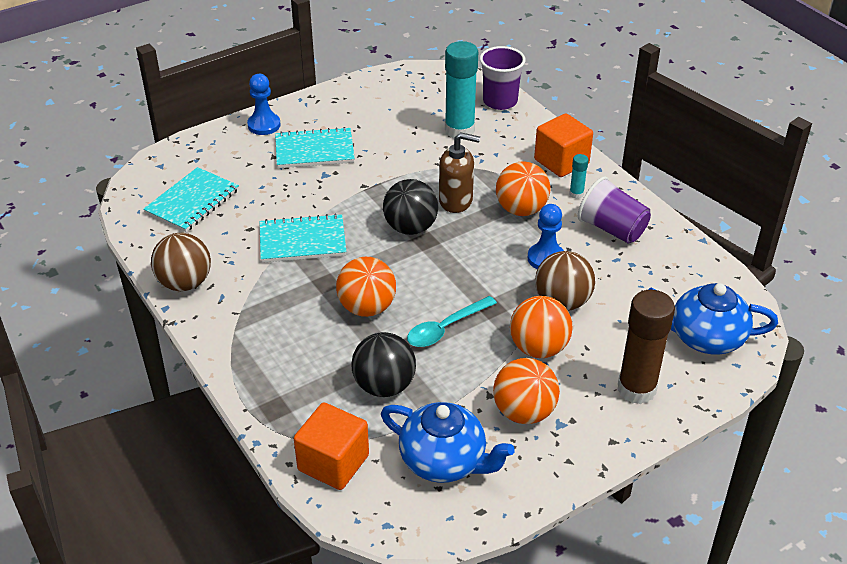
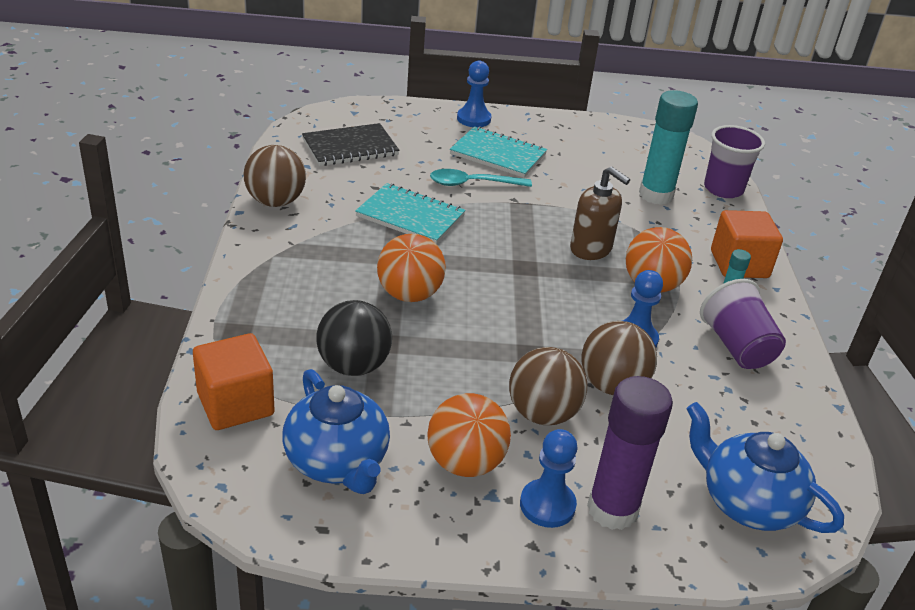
camera: 30 degrees right, 5 degrees down
turquoise notebook [143,167,239,232] -> black notebook [302,123,399,166]
black ball [383,179,438,235] -> none
turquoise spoon [407,296,497,347] -> turquoise spoon moved to [430,169,532,187]
orange ball [510,296,572,358] -> brown ball [509,347,587,425]
brown glue stick [617,290,675,404] -> purple glue stick [587,376,673,530]
none -> blue pawn [520,429,578,528]

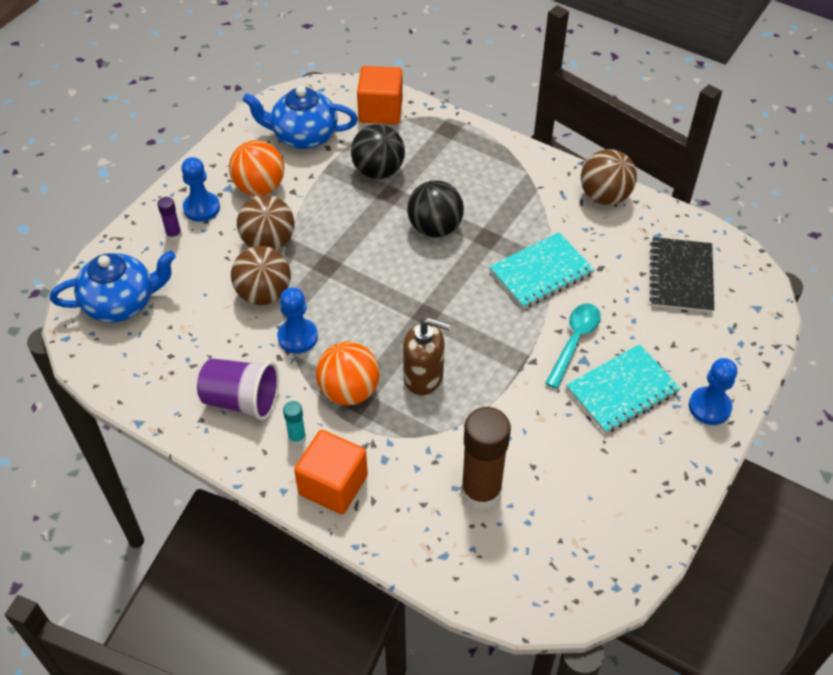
camera: 125 degrees right, 15 degrees up
orange ball [377,234,446,302] -> black ball [407,181,464,237]
brown soap dispenser [570,166,630,260] -> brown soap dispenser turned 150 degrees counterclockwise [403,317,451,395]
purple glue stick [587,376,673,530] -> purple glue stick [157,197,182,241], size x0.45
turquoise glue stick [639,90,698,205] -> brown glue stick [461,407,511,510]
purple cup [704,125,765,198] -> none

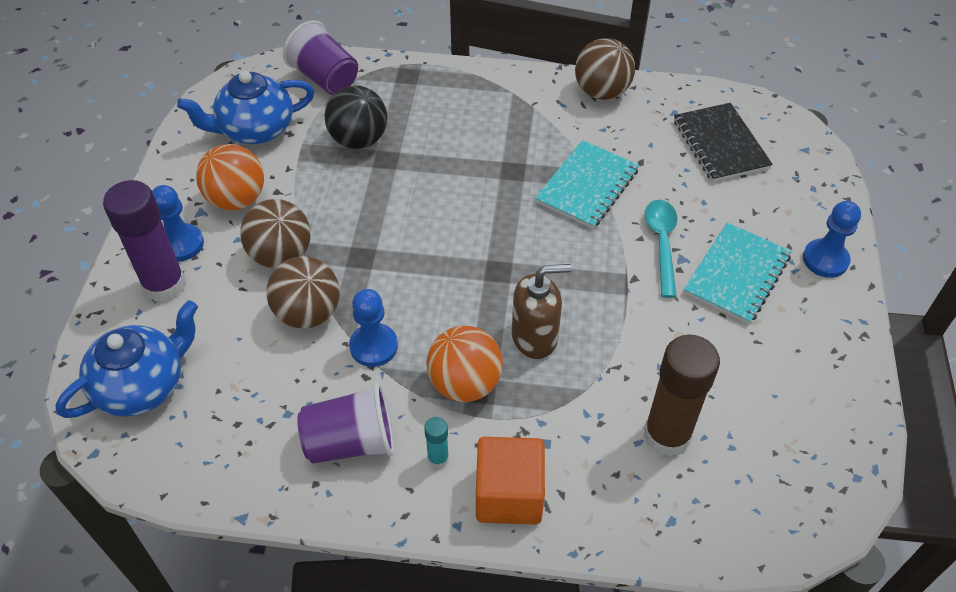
camera: 25 degrees left, 0 degrees up
purple glue stick [157,197,182,241] -> purple glue stick [103,180,186,302], size x2.23
orange cube [357,66,403,124] -> purple cup [283,20,358,95]
black ball [407,181,464,237] -> none

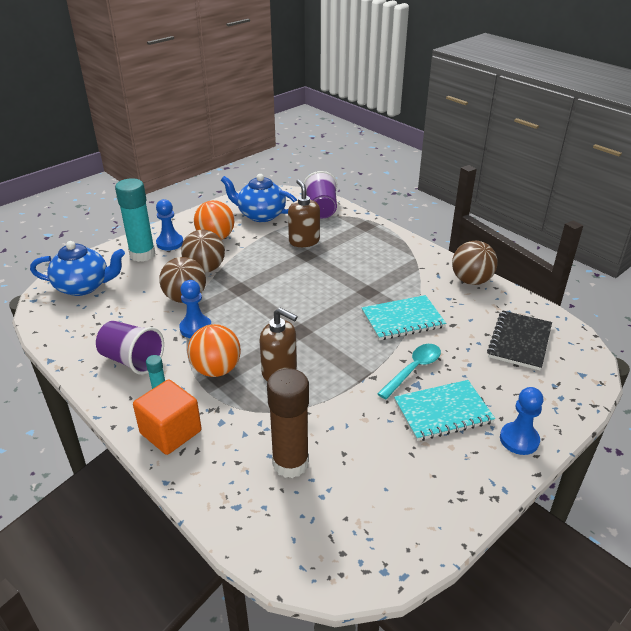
camera: 40 degrees right, 15 degrees down
purple glue stick [103,180,186,302] -> turquoise glue stick [115,178,156,262]
black ball [324,85,387,149] -> brown soap dispenser [288,179,320,247]

